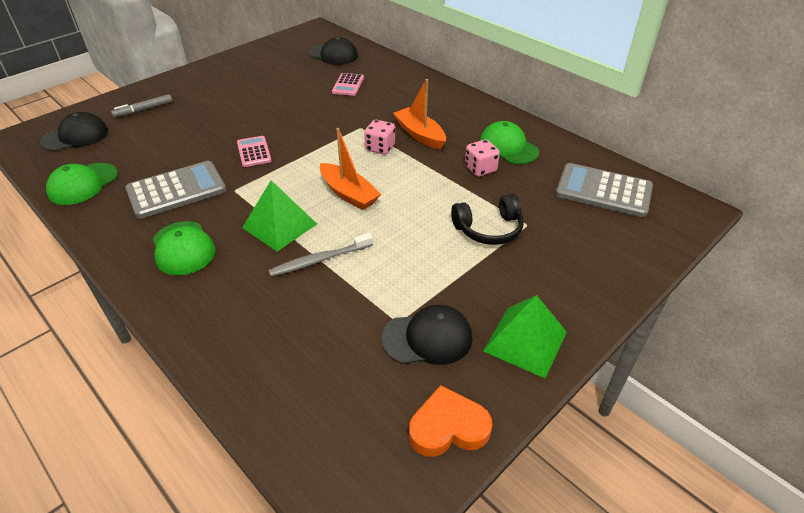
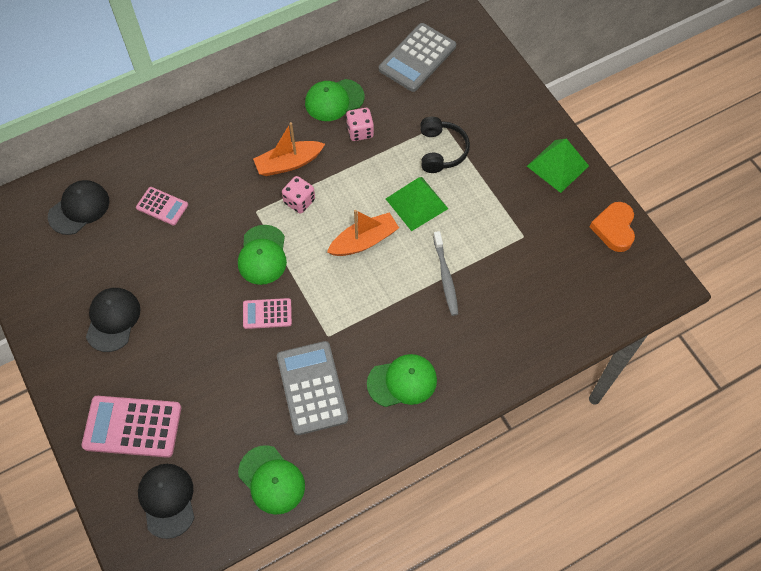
camera: 75 degrees left, 20 degrees up
grey marker [111,94,172,118] -> pink calculator [82,396,181,458]
green pyramid [242,180,317,251] -> green pyramid moved to [386,177,448,231]
black cap [381,305,472,365] -> black cap moved to [86,288,141,352]
none -> green cap [238,225,287,285]

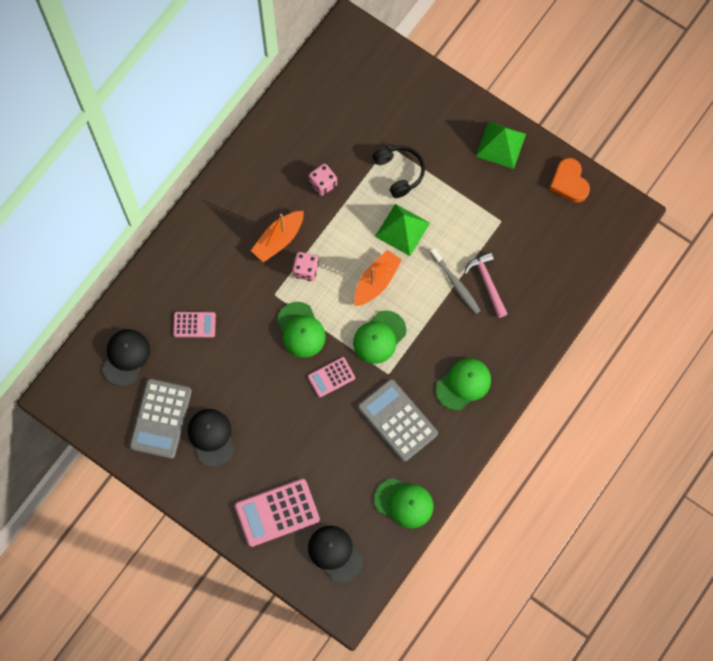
camera: 25 degrees left, 10 degrees up
green cap [305,79,364,121] -> green cap moved to [353,310,406,364]
grey calculator [379,23,456,92] -> grey calculator moved to [130,379,192,459]
none -> pink hammer [464,252,507,318]

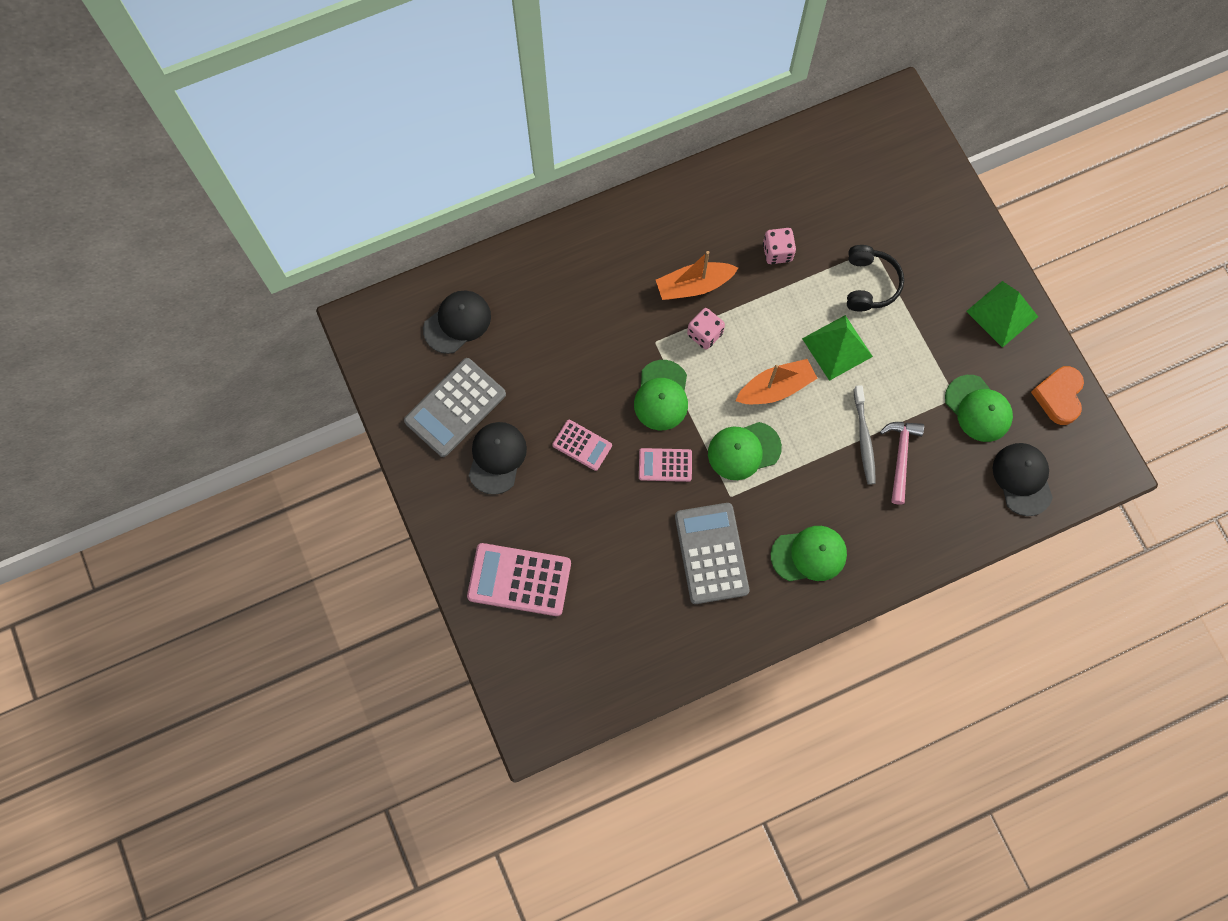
camera: 30 degrees right, 0 degrees up
pink calculator [173,312,216,337] -> pink calculator moved to [552,420,612,471]
black cap [308,526,363,583] -> black cap moved to [993,443,1053,516]
green cap [374,478,433,528] -> green cap moved to [945,375,1013,442]

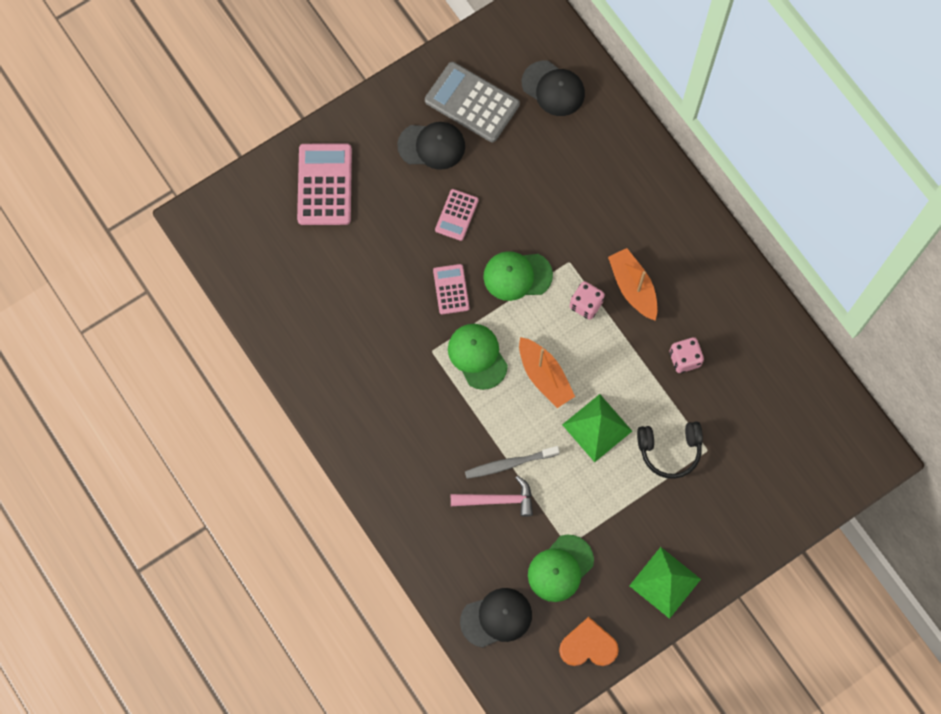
camera: 80 degrees right, 0 degrees up
grey calculator [675,503,749,604] -> none
green cap [771,526,847,582] -> none

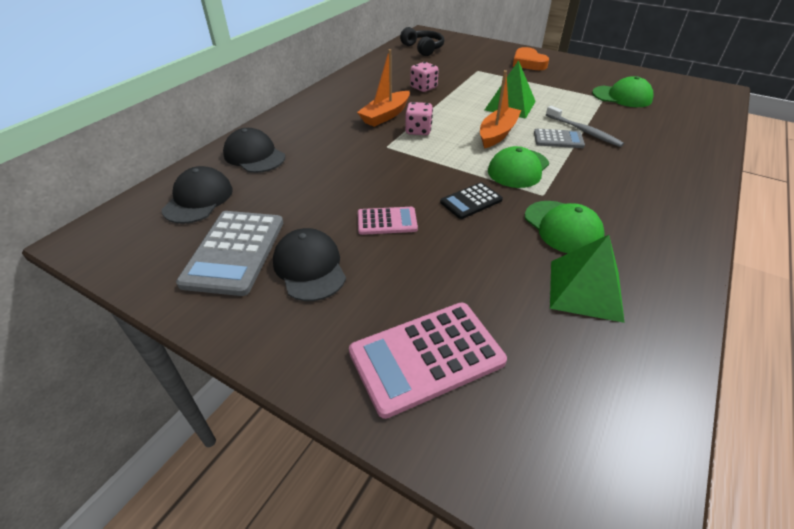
camera: 115 degrees left, 30 degrees down
pink calculator [433,264,469,314] -> black calculator [440,182,503,219]
pink hammer [451,476,533,517] -> none
black cap [460,588,532,648] -> black cap moved to [223,128,285,173]
green cap [483,251,553,301] -> green cap moved to [525,201,605,253]
orange heart [559,617,619,666] -> orange heart moved to [513,47,549,70]
green pyramid [629,547,701,619] -> green pyramid moved to [550,235,625,323]
black headphones [637,421,703,479] -> black headphones moved to [400,27,444,56]
none -> grey calculator [534,129,585,148]

